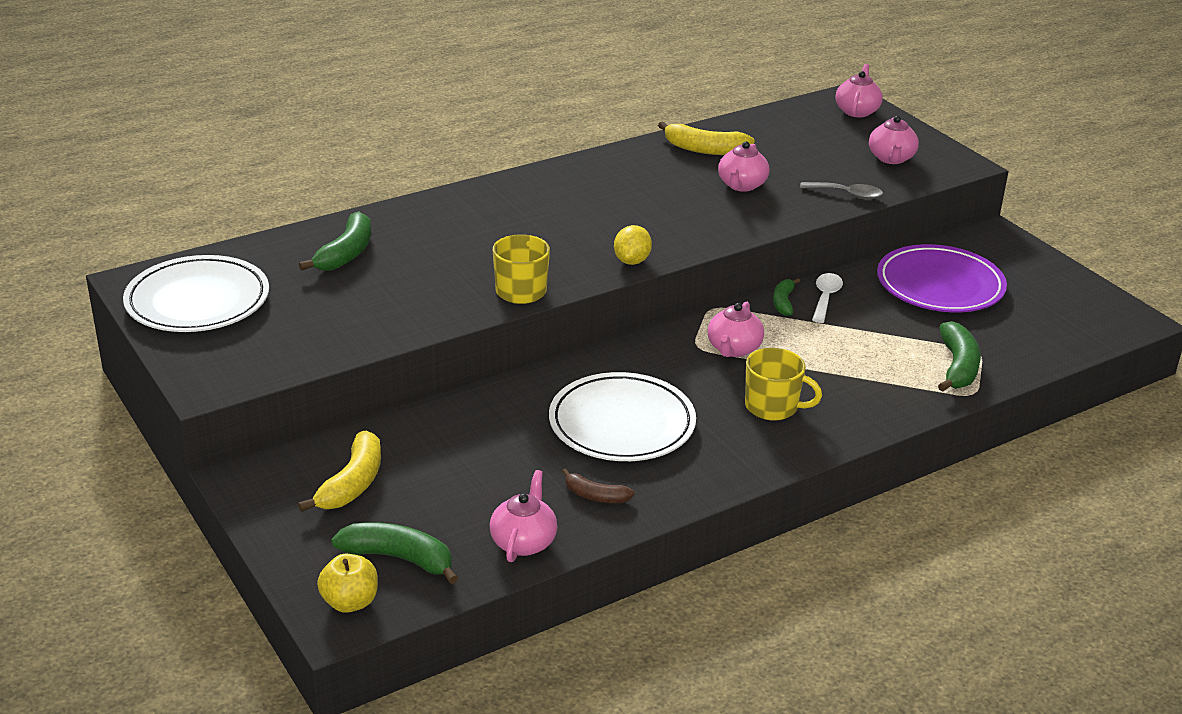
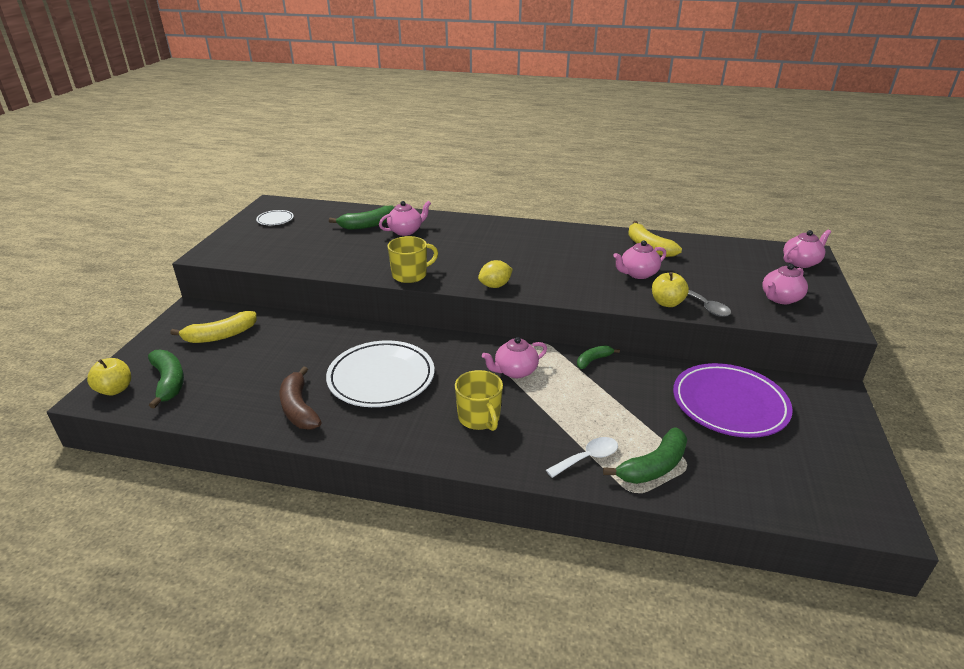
camera: 45 degrees right, 0 degrees up
white plate [123,255,269,332] -> white plate [256,210,294,225], size x0.45
pink teapot [490,470,557,562] -> pink teapot moved to [379,201,431,236]
brown banana [562,468,635,503] -> brown banana [280,366,322,429], size x1.66
white spoon [812,273,843,323] -> white spoon moved to [546,437,618,478]
none -> yellow apple [652,272,689,307]

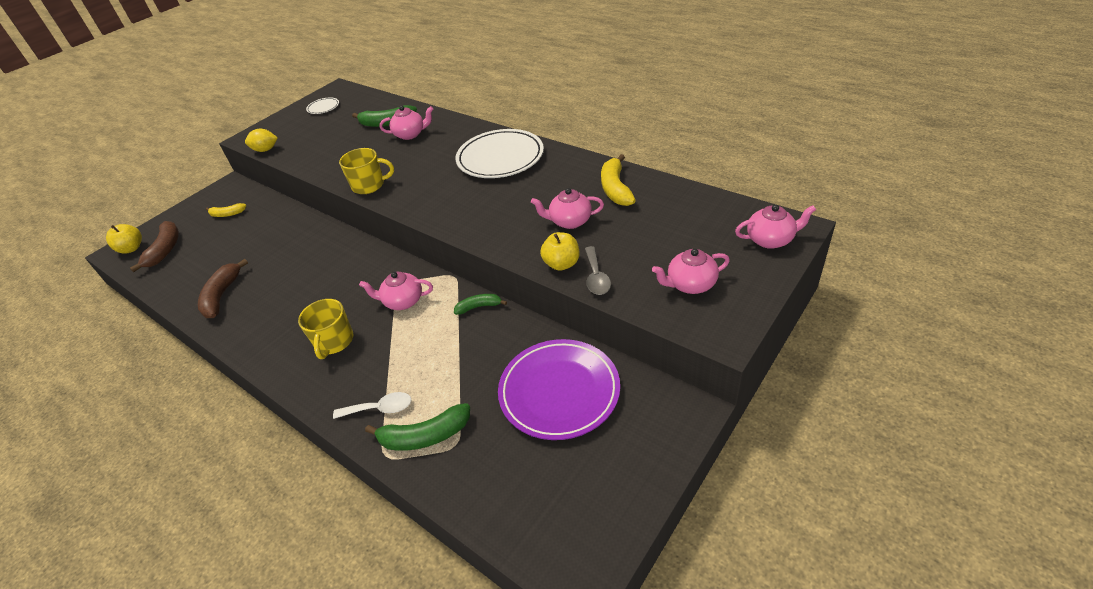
camera: 30 degrees right, 10 degrees up
green banana [148,350,184,409] -> brown banana [130,221,179,272]
yellow banana [170,311,257,343] -> yellow banana [206,203,246,217], size x0.60
white plate [326,340,435,407] -> white plate moved to [456,129,544,178]
yellow lemon [478,260,513,288] -> yellow lemon moved to [245,129,278,152]

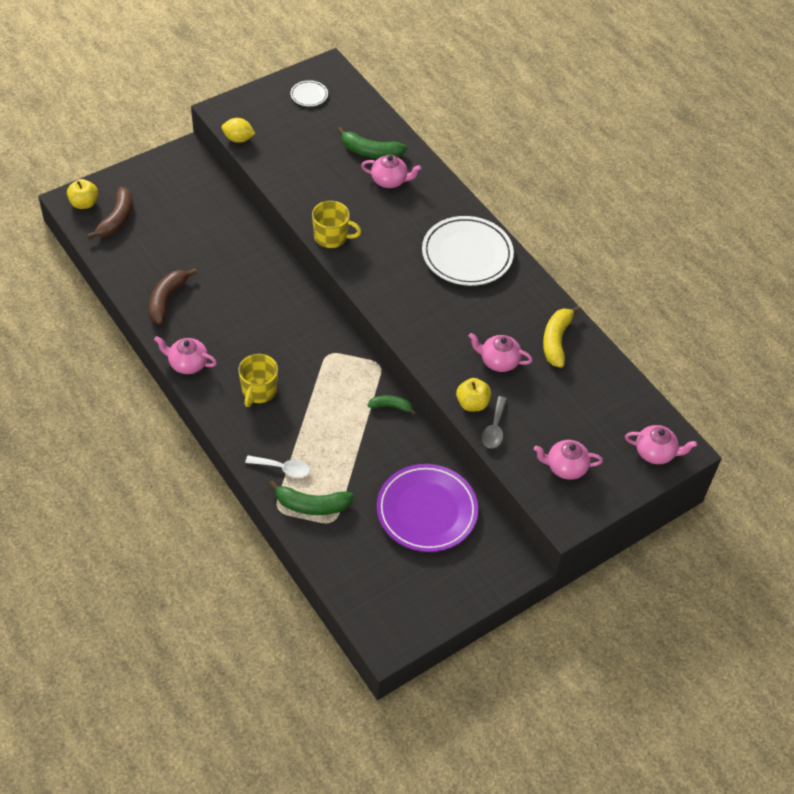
camera: 10 degrees right, 10 degrees up
yellow banana [206,203,246,217] -> none
pink teapot [359,272,433,310] -> pink teapot moved to [154,336,217,374]

